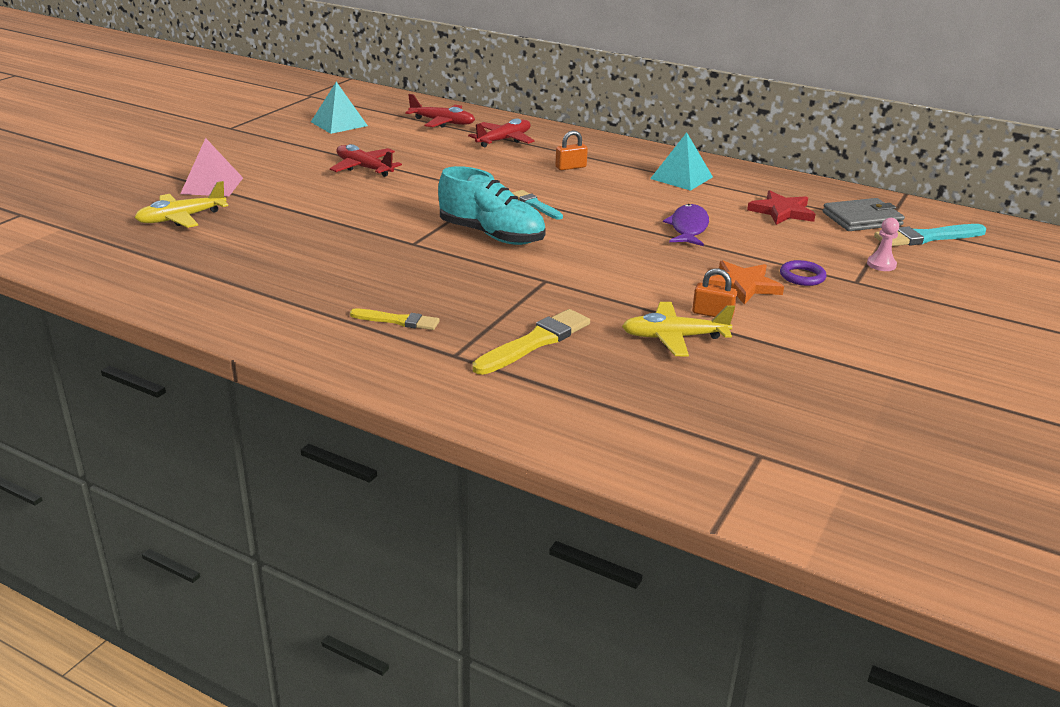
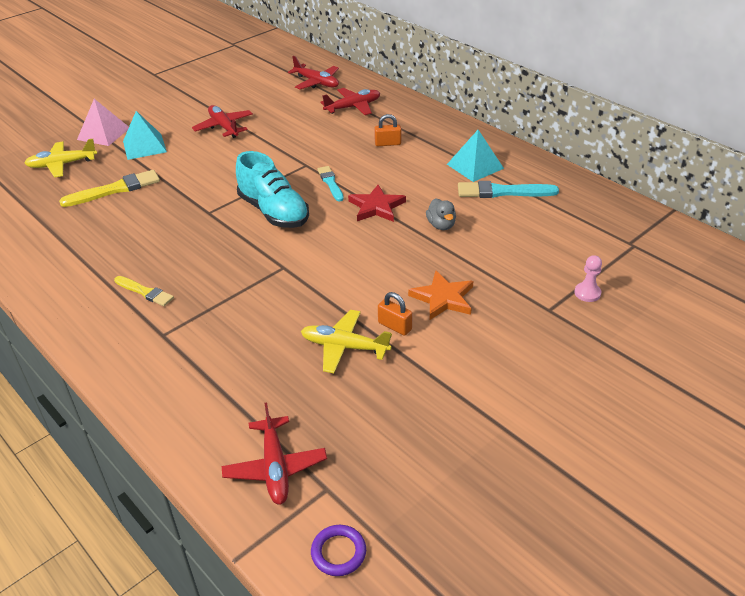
camera: 20 degrees right, 10 degrees up
turquoise pyramid [311,82,368,134] -> turquoise pyramid moved to [123,111,167,160]
yellow brush [472,309,590,375] -> yellow brush moved to [59,170,160,207]
purple fish [663,204,709,246] -> grey duck [426,198,456,230]
red star [747,190,816,225] -> red star moved to [348,185,406,222]
purple ring [780,260,827,286] -> purple ring moved to [311,525,366,576]
grey wallet [823,198,905,231] -> none
turquoise brush [874,224,986,246] -> turquoise brush moved to [458,181,559,198]
none -> red plane [222,403,327,505]

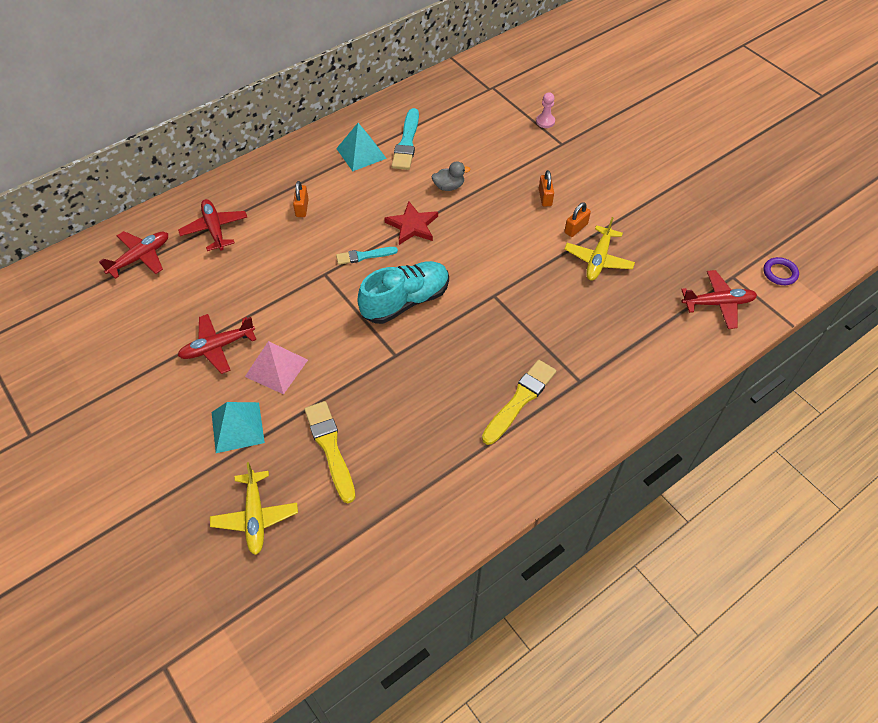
camera: 85 degrees left, 15 degrees up
pink pyramid [77,99,129,146] -> pink pyramid moved to [245,341,308,394]
yellow brush [114,276,174,306] -> yellow brush [482,360,556,445], size x1.59
orange star [408,270,474,320] -> orange padlock [539,170,554,207]

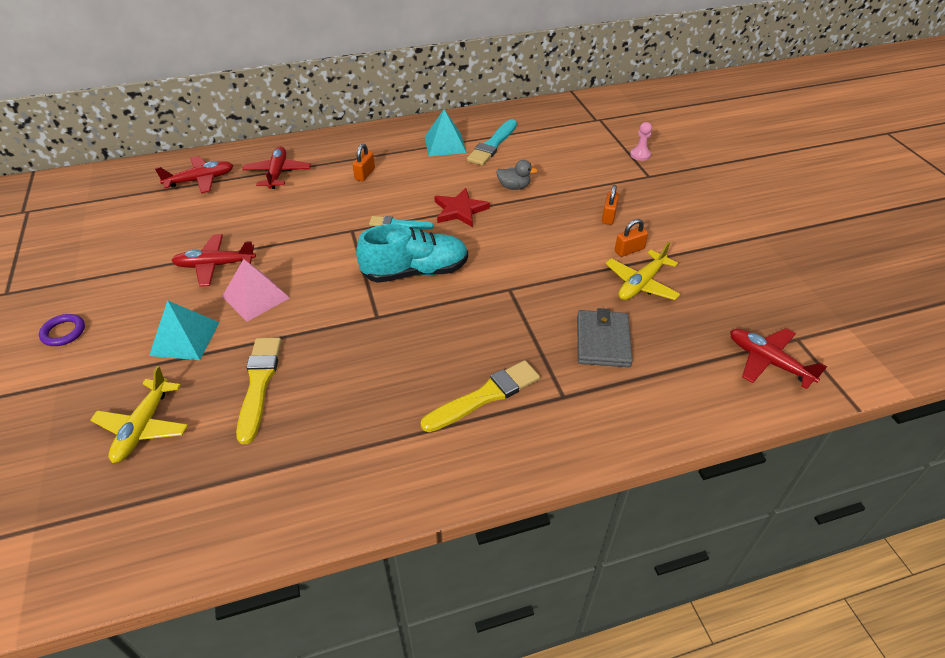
camera: 20 degrees right, 10 degrees down
red plane [681,270,757,329] -> red plane turned 150 degrees counterclockwise [730,328,827,389]
purple ring [764,257,799,285] -> purple ring moved to [39,314,85,346]
none -> grey wallet [577,308,633,367]

